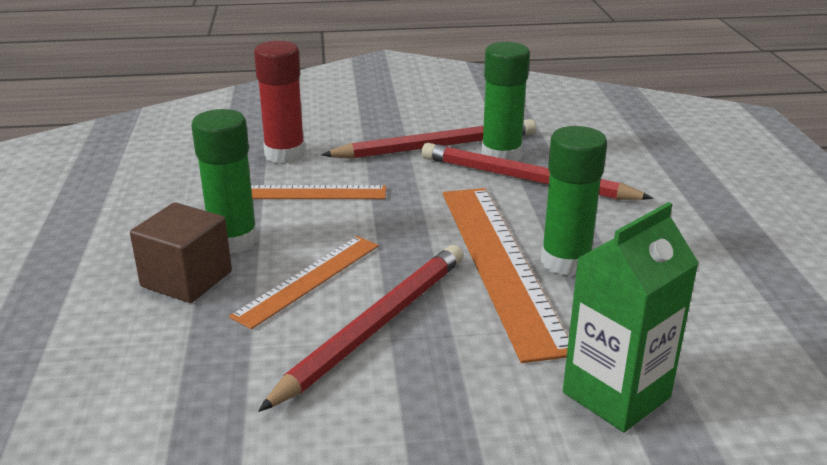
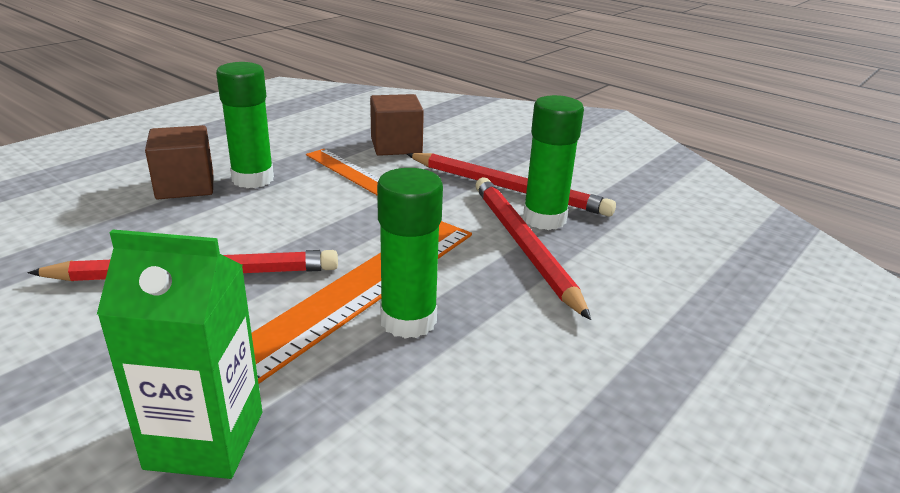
camera: 45 degrees right, 0 degrees up
orange ruler [229,236,378,329] -> none
red glue stick [254,41,305,164] -> brown cube [370,94,424,156]

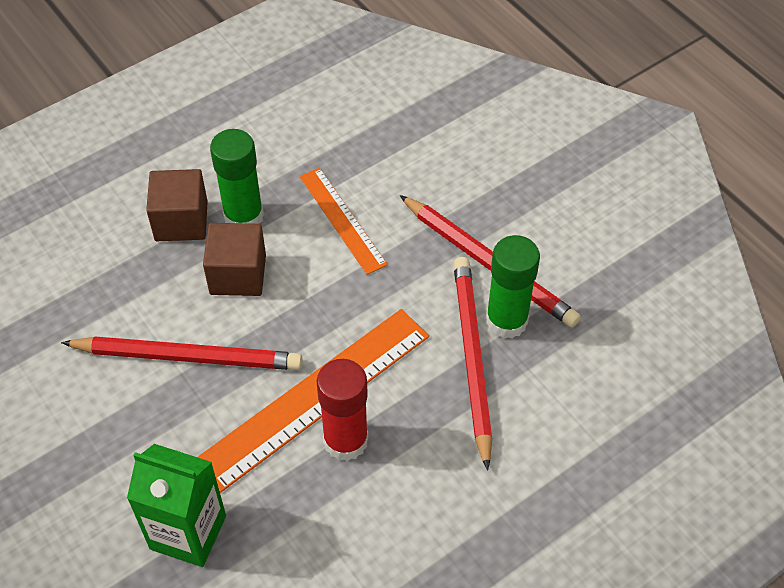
camera: 15 degrees right, 25 degrees up
brown cube [370,94,424,156] -> brown cube moved to [203,223,266,296]
green glue stick [377,168,443,339] -> red glue stick [317,359,368,461]

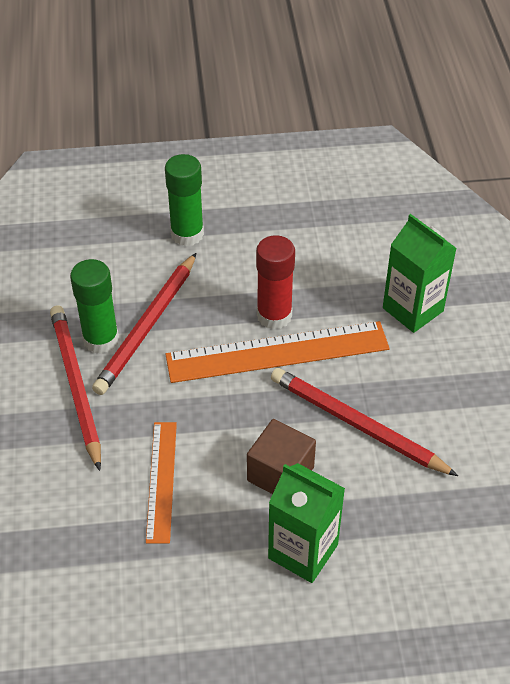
camera: 150 degrees left, 5 degrees down
brown cube [146,169,208,241] -> green carton [268,463,345,583]
green glue stick [210,129,264,224] -> green glue stick moved to [165,154,204,246]

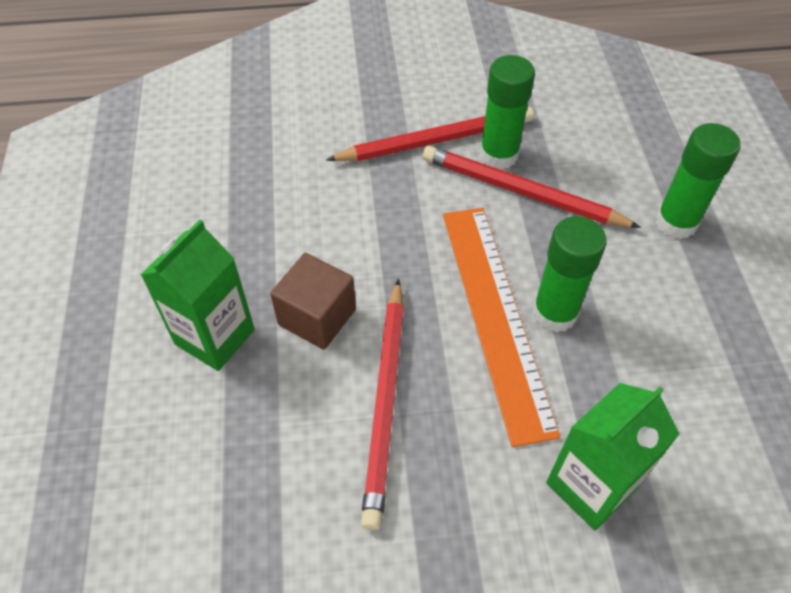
camera: 90 degrees right, 5 degrees up
orange ruler [146,422,177,543] -> none
red glue stick [256,235,295,329] -> green glue stick [532,216,607,333]
red pencil [271,368,458,476] -> red pencil turned 150 degrees clockwise [361,279,404,530]

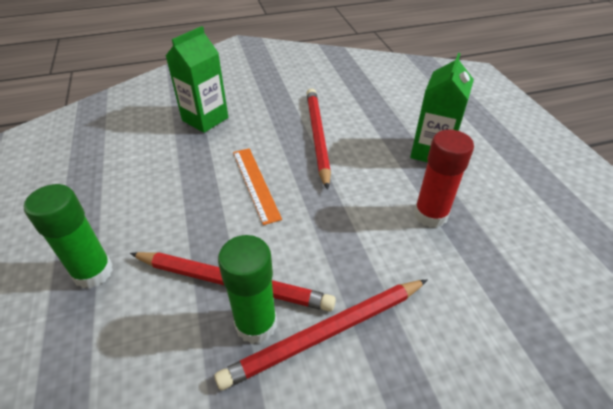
camera: 170 degrees right, 10 degrees down
brown cube [270,253,356,350] -> none
orange ruler [443,208,561,447] -> orange ruler [233,148,282,225], size x0.58
green glue stick [532,216,607,333] -> none
none -> red glue stick [414,130,474,228]

